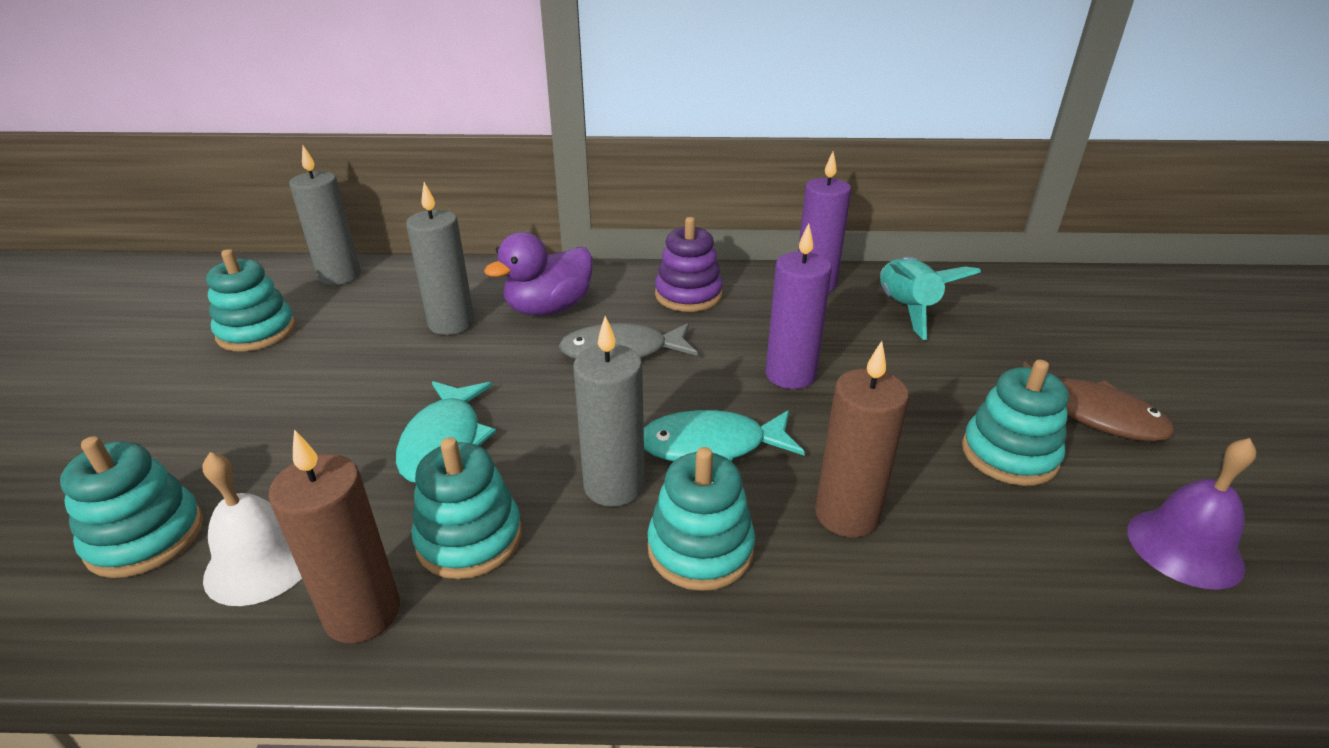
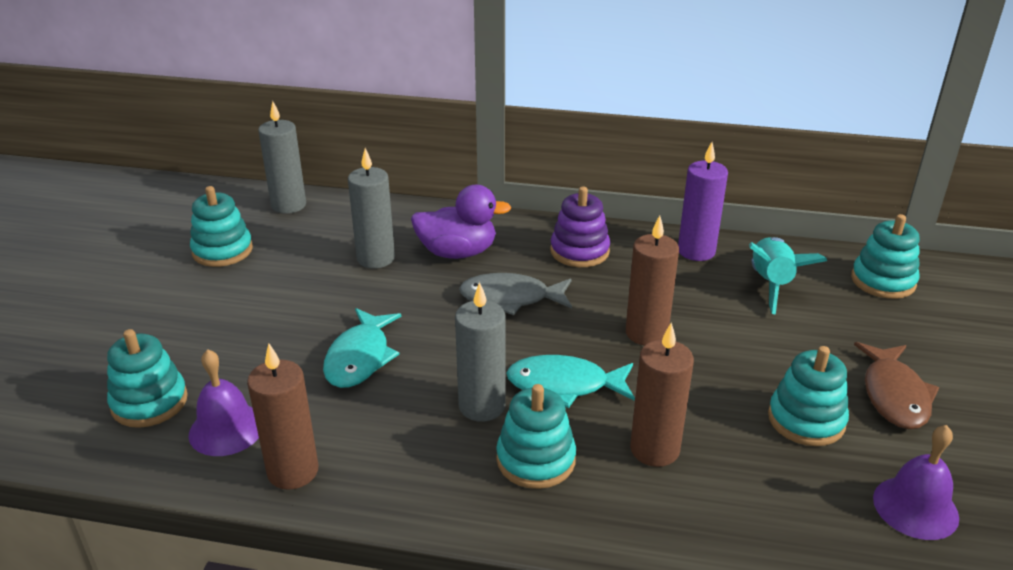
camera: 10 degrees right, 0 degrees up
white bell [203,452,302,606] -> purple bell [189,349,259,456]
turquoise stacking toy [412,437,522,579] -> turquoise stacking toy moved to [851,214,920,299]
purple duck [484,232,593,316] -> purple duck turned 150 degrees counterclockwise [411,185,512,259]
purple candle [765,223,832,389] -> brown candle [626,215,679,346]
brown fish [1023,361,1174,442] -> brown fish turned 45 degrees clockwise [854,342,939,429]

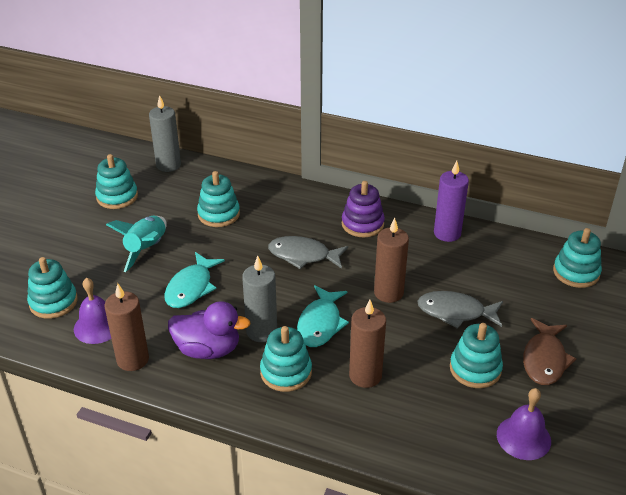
camera: 10 degrees right, 5 degrees up
grey candle [348,148,395,269] -> turquoise stacking toy [197,171,240,227]
purple duck [411,185,512,259] -> purple duck moved to [168,301,250,359]
turquoise fish [506,355,635,408] -> turquoise fish turned 90 degrees counterclockwise [297,285,349,347]
turquoise rocket [749,237,827,315] -> turquoise rocket moved to [106,216,167,272]
none -> grey fish [417,291,503,329]

